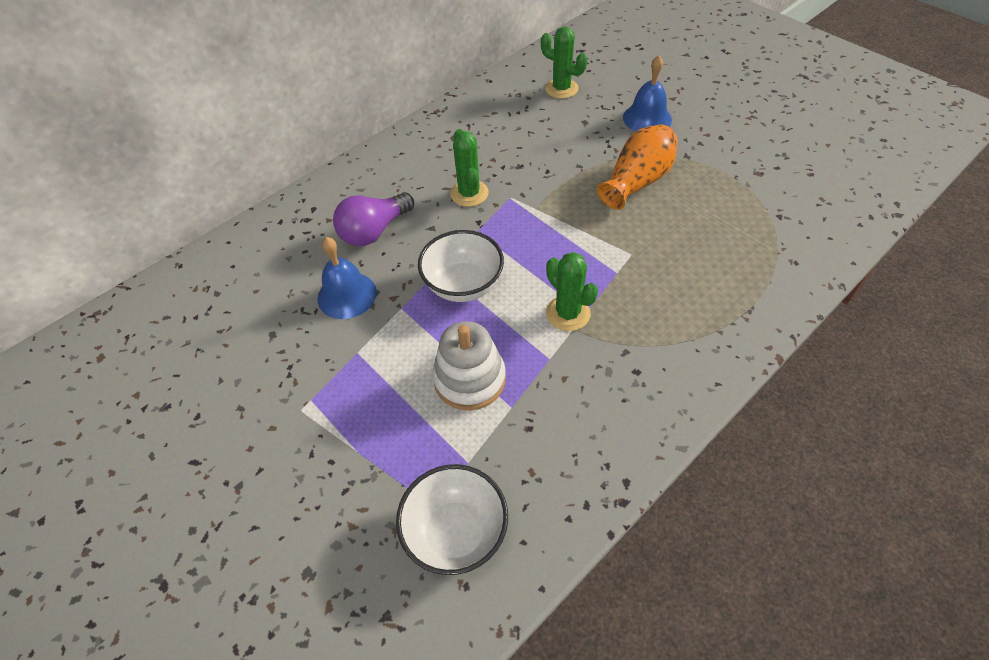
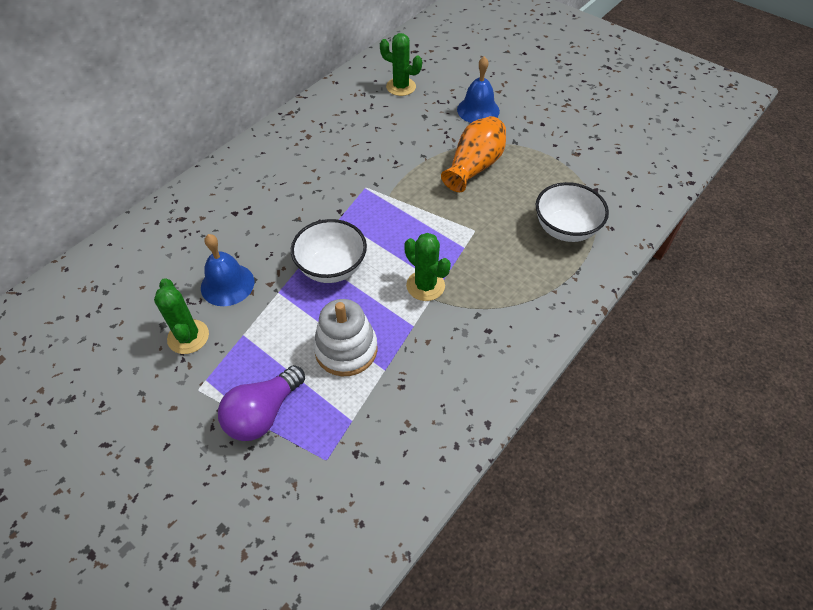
camera: 10 degrees left, 0 degrees up
purple light bulb [333,192,414,246] -> purple light bulb moved to [218,365,305,441]
white bowl [396,464,508,575] -> white bowl moved to [536,182,609,242]
green cactus [450,129,489,207] -> green cactus moved to [154,278,209,354]

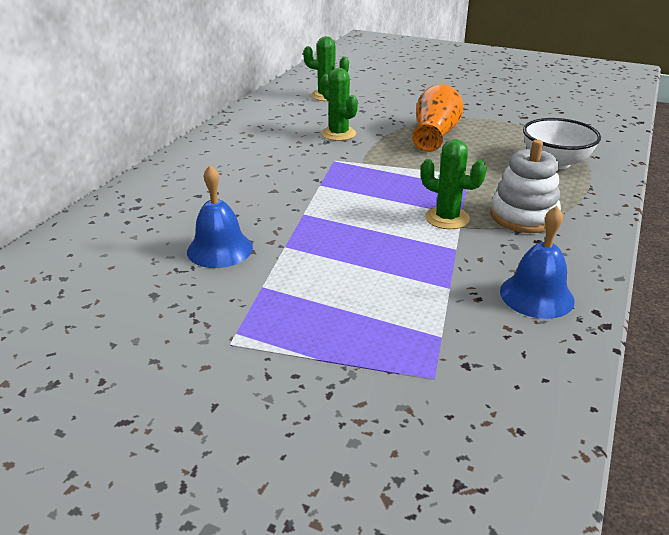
camera: 15 degrees left, 20 degrees down
green cactus [154,278,209,354] -> green cactus moved to [321,68,358,141]
purple light bulb [218,365,305,441] -> none
white bowl [291,219,367,283] -> none
white stacking toy [313,299,378,376] -> white stacking toy moved to [490,139,561,233]
blue bell [457,56,500,123] -> blue bell moved to [500,206,575,319]

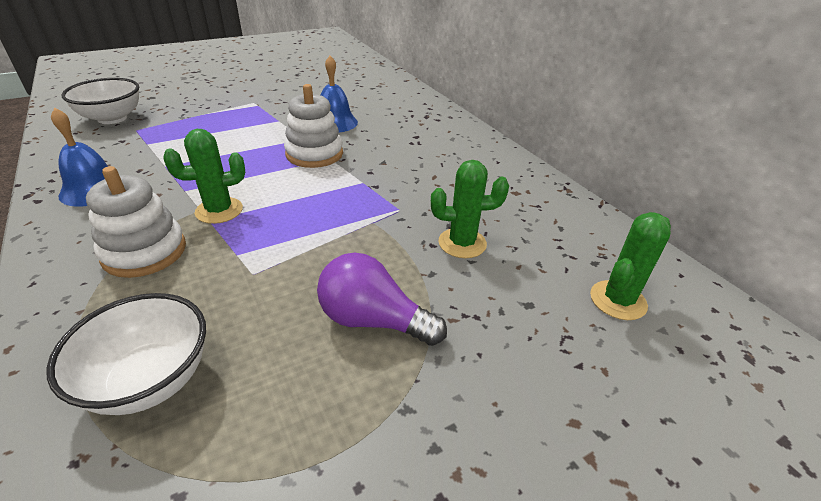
camera: 125 degrees right, 5 degrees up
orange vase [412,84,463,152] -> purple light bulb [317,253,447,346]
none -> white bowl [62,78,139,124]
none -> white stacking toy [284,84,343,168]

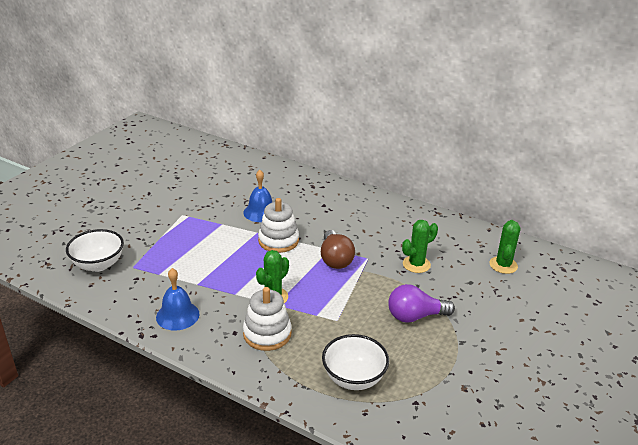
camera: 30 degrees left, 5 degrees down
none -> brown light bulb [321,230,355,269]

